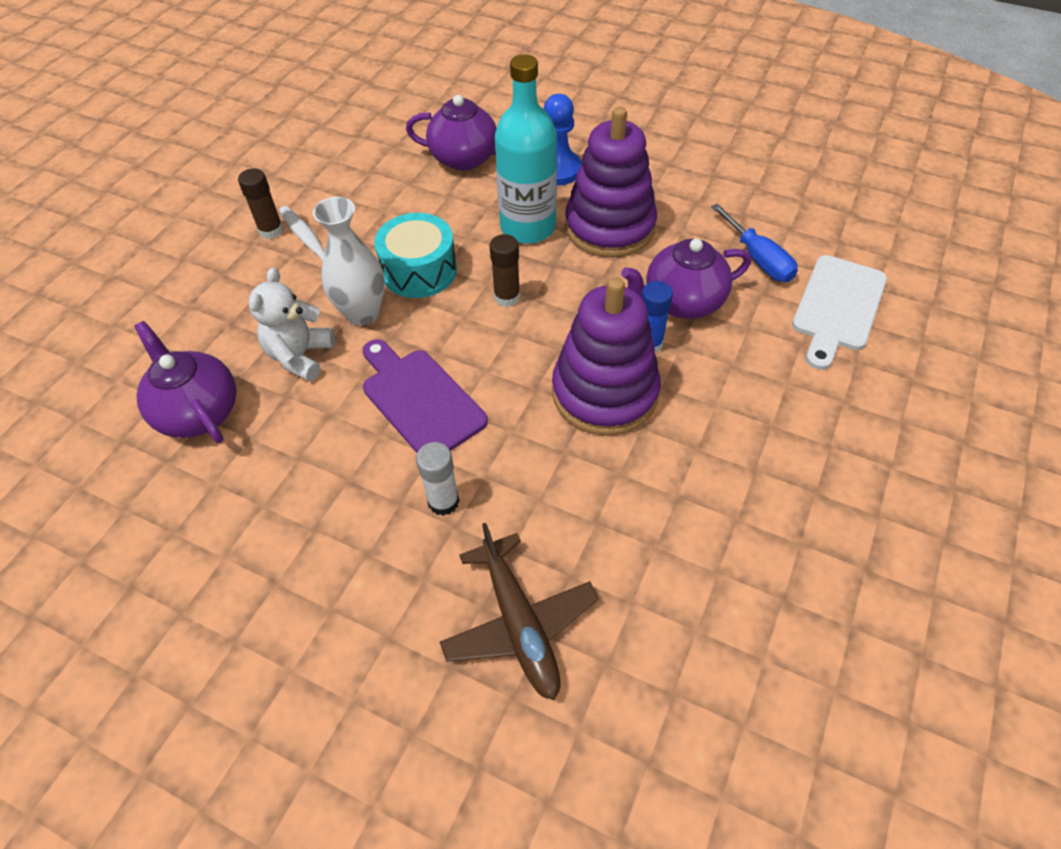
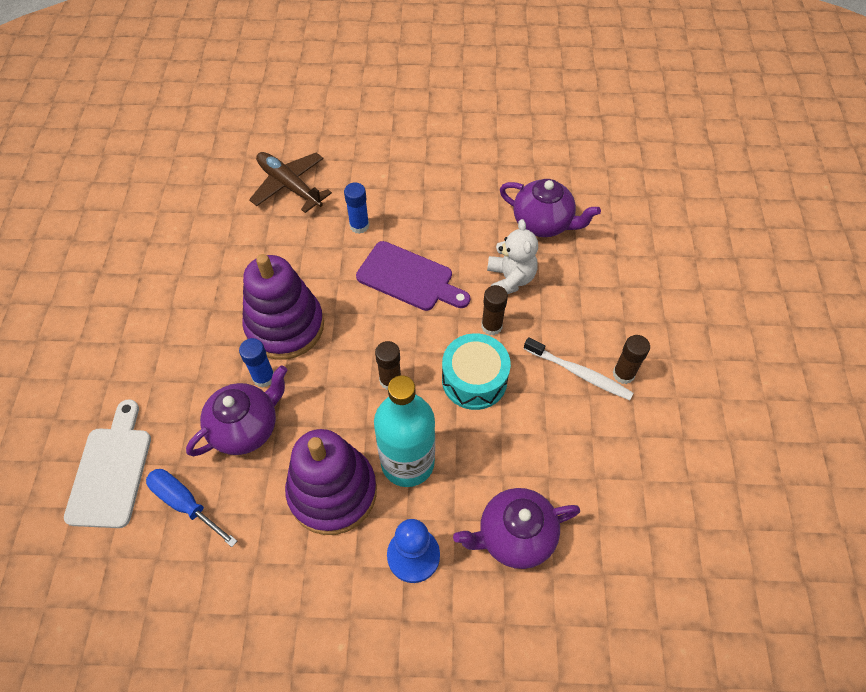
camera: 155 degrees right, 5 degrees up
white vase [313,197,385,326] -> brown glue stick [481,285,508,335]
white glue stick [416,442,459,516] -> blue glue stick [344,182,369,234]

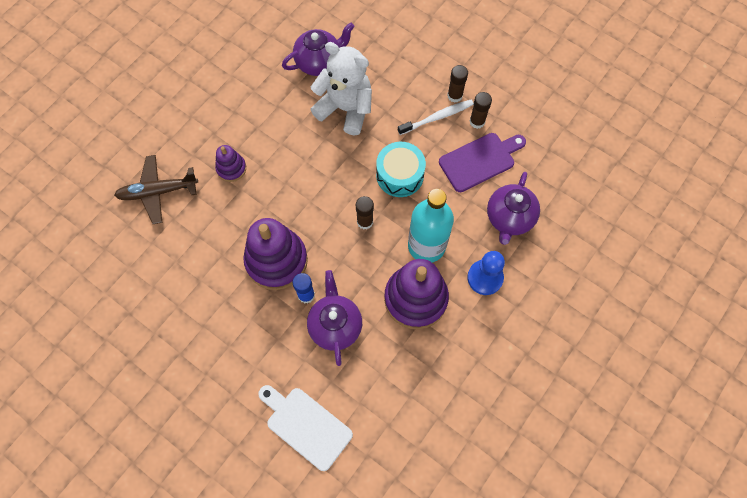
camera: 55 degrees left, 10 degrees up
blue screwdriver [146,469,237,547] -> none
blue glue stick [344,182,369,234] -> purple stacking toy [215,145,246,182]
purple cutting board [356,241,470,311] -> purple cutting board moved to [439,133,526,192]
brown glue stick [481,285,508,335] -> brown glue stick moved to [469,92,492,129]
white teddy bear [487,219,538,294] -> white teddy bear [310,42,372,136], size x1.54

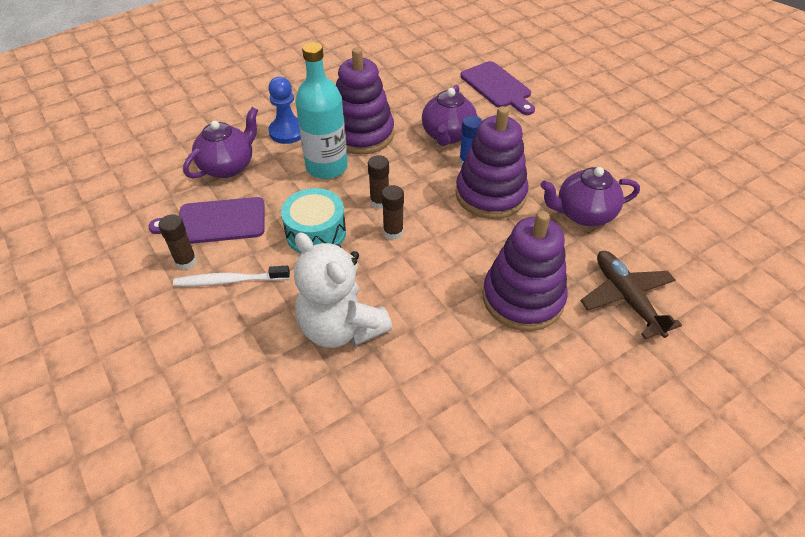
camera: 160 degrees left, 20 degrees down
brown plane [114,155,198,224] -> brown plane turned 120 degrees counterclockwise [581,251,682,339]
purple stacking toy [215,145,246,182] -> purple stacking toy [483,211,568,331], size x1.97
white cutting board [258,385,353,471] -> purple cutting board [460,61,535,115]
purple teapot [282,22,354,76] -> purple teapot moved to [540,167,640,226]
brown glue stick [447,65,468,103] -> brown glue stick moved to [382,185,404,240]

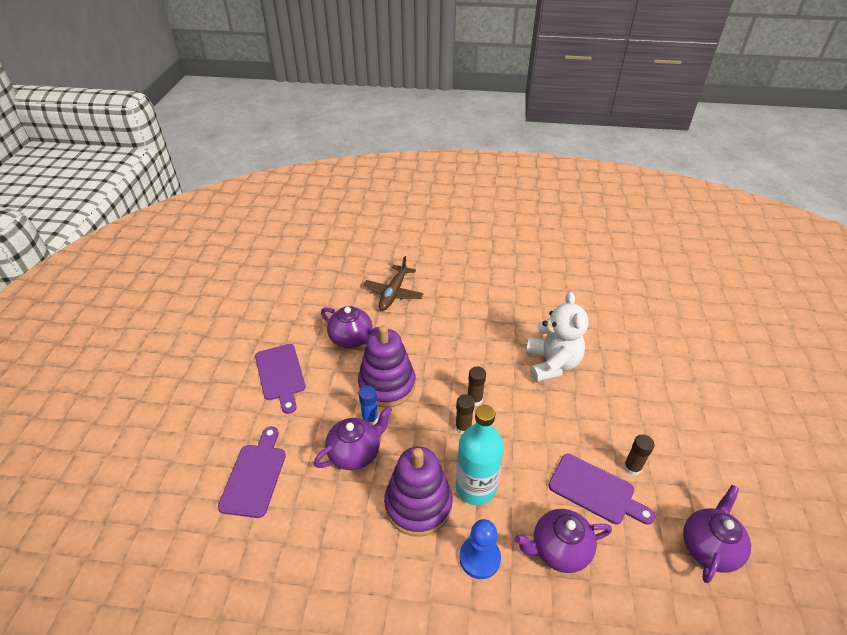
camera: 140 degrees left, 5 degrees down
white toothbrush [173,266,290,286] -> none
turquoise drum [281,188,346,254] -> none
purple stacking toy [483,211,568,331] -> none
none -> purple cutting board [255,344,306,414]
none -> purple teapot [683,485,751,583]

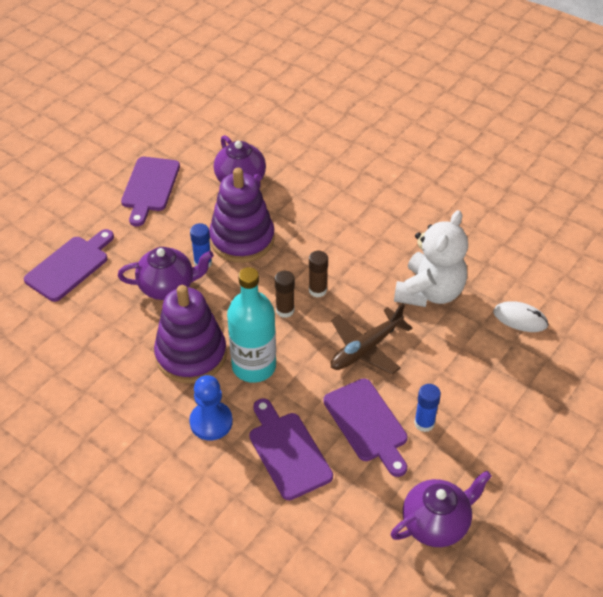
camera: 30 degrees right, 5 degrees up
brown plane [363,256,424,310] -> brown plane moved to [331,303,413,375]
purple teapot [515,509,612,573] -> purple cutting board [249,398,333,500]
brown glue stick [623,434,655,476] -> blue glue stick [414,384,441,432]
none -> white mouse [493,301,549,332]

